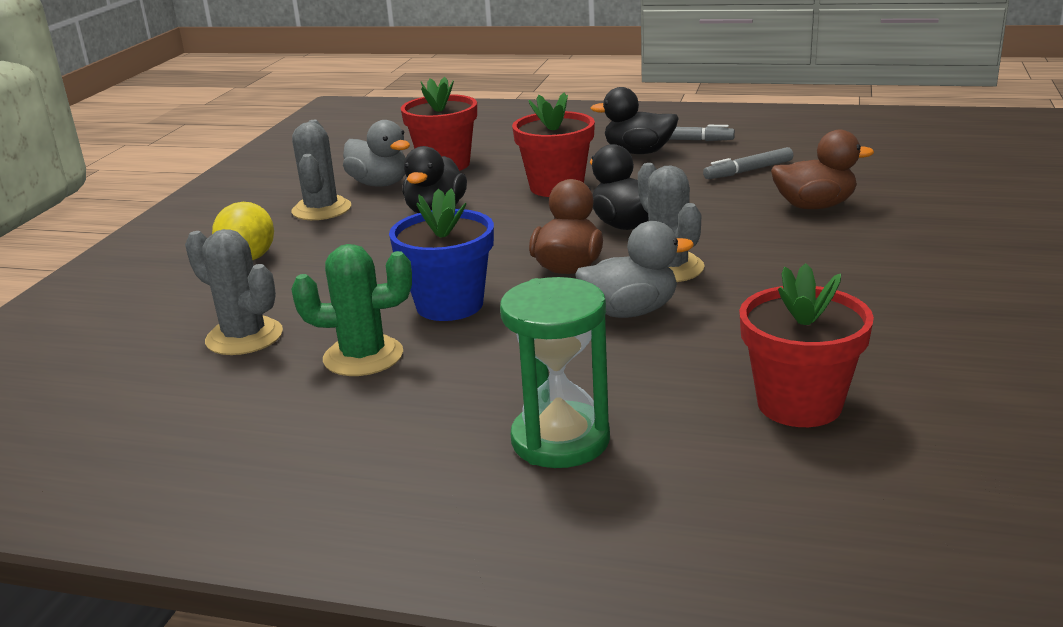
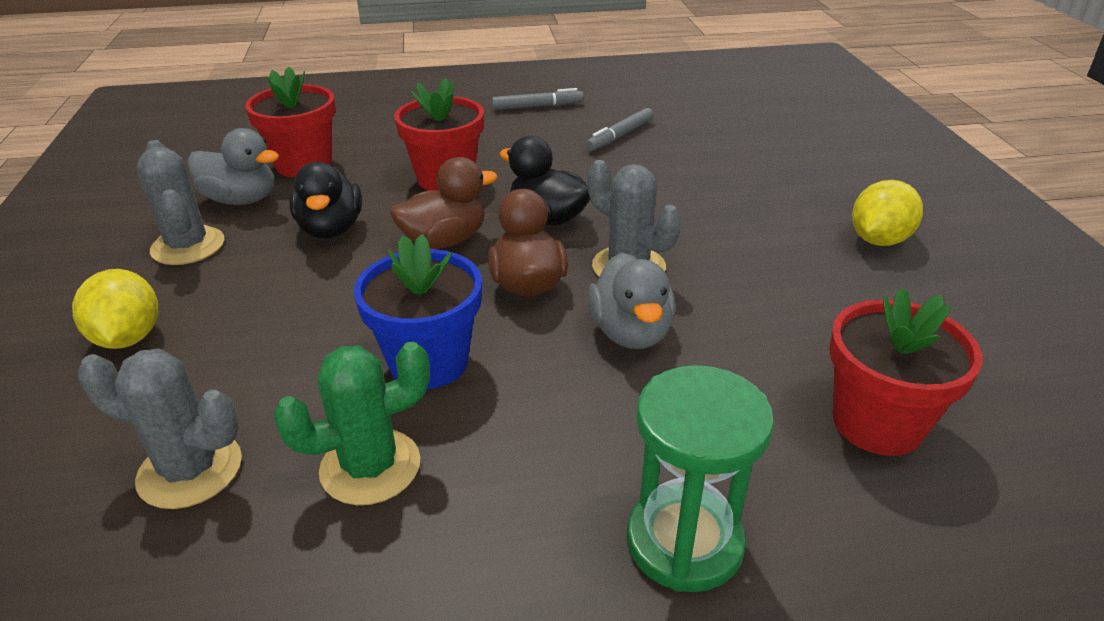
camera: 25 degrees left, 10 degrees up
grey duck [576,221,694,318] -> grey duck turned 120 degrees clockwise [588,253,675,349]
black duck [591,87,679,154] -> none
brown duck [771,130,874,209] -> brown duck moved to [390,157,498,249]
none -> yellow lemon [852,180,923,246]

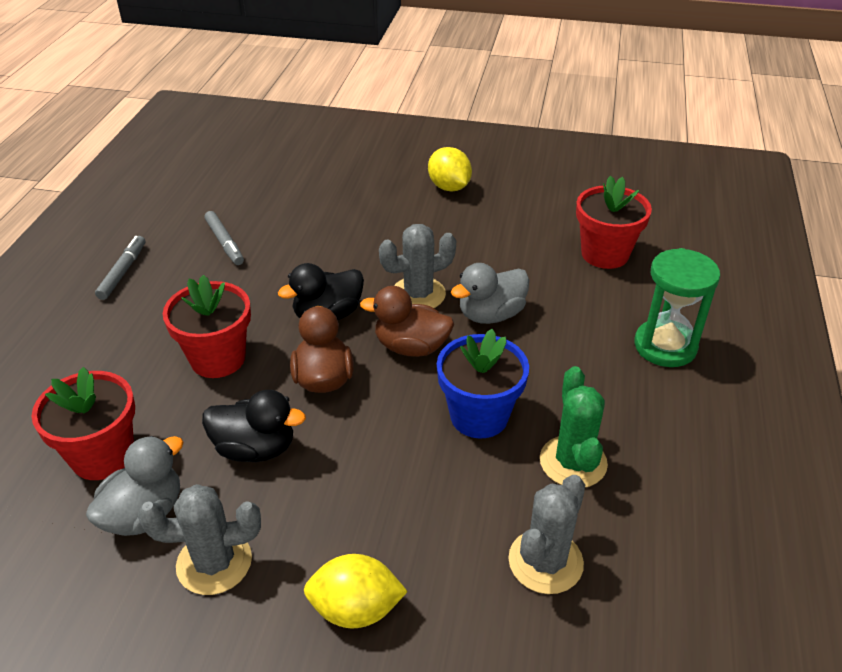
camera: 70 degrees left, 5 degrees up
grey duck [588,253,675,349] -> grey duck turned 135 degrees clockwise [451,263,529,324]

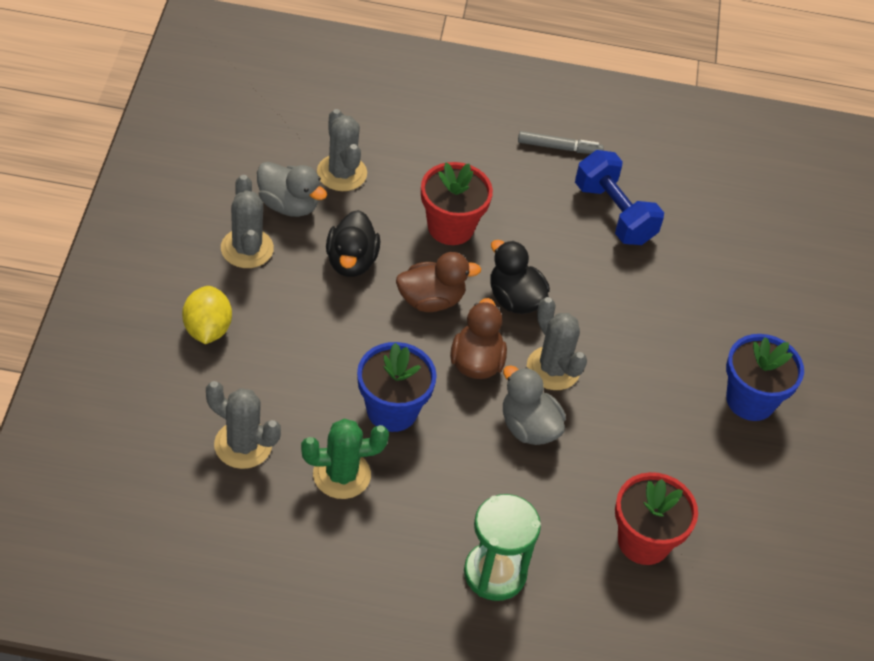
camera: 80 degrees right, 10 degrees up
red flower pot [31,367,135,480] -> grey cactus [317,109,367,191]
grey marker [205,211,244,265] -> blue dumbbell [575,150,664,245]
yellow lemon [428,147,472,192] -> blue flower pot [726,334,804,421]

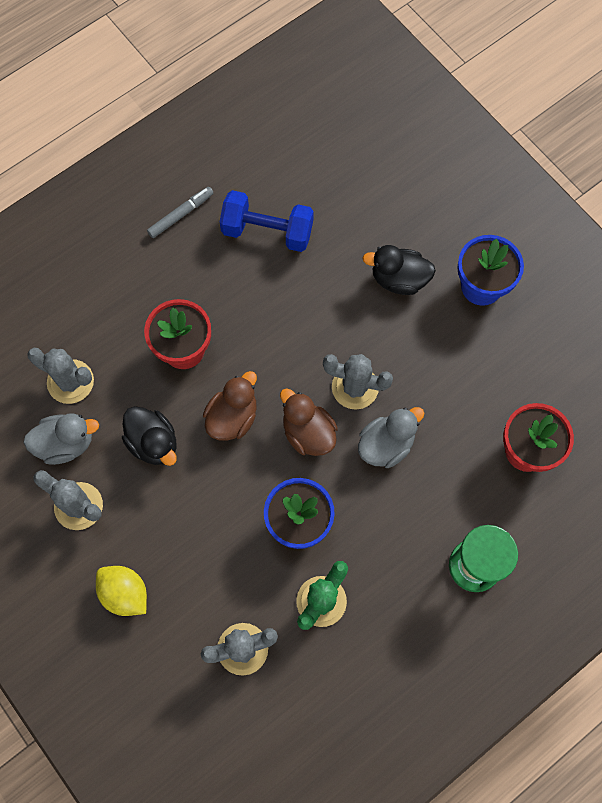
camera: 40 degrees left, 20 degrees up
black duck [490,240,550,314] -> black duck moved to [363,245,436,295]
grey duck [503,365,566,445] -> grey duck turned 135 degrees clockwise [358,407,424,468]

